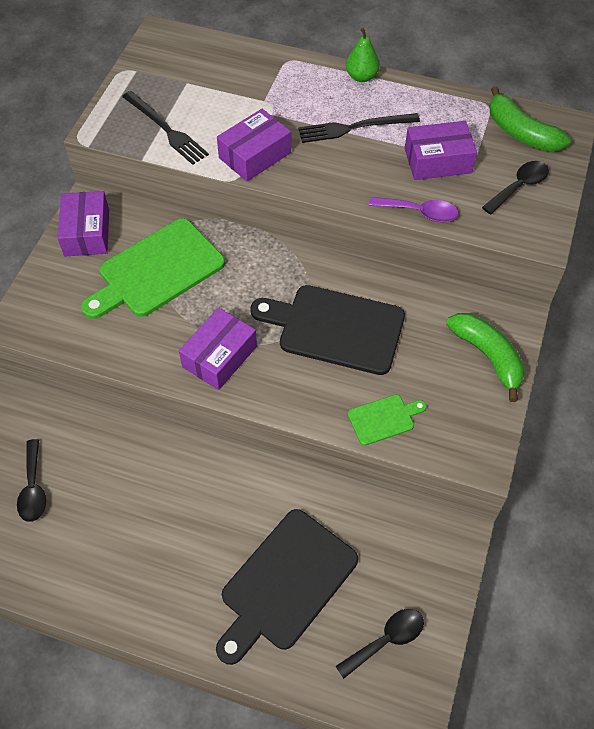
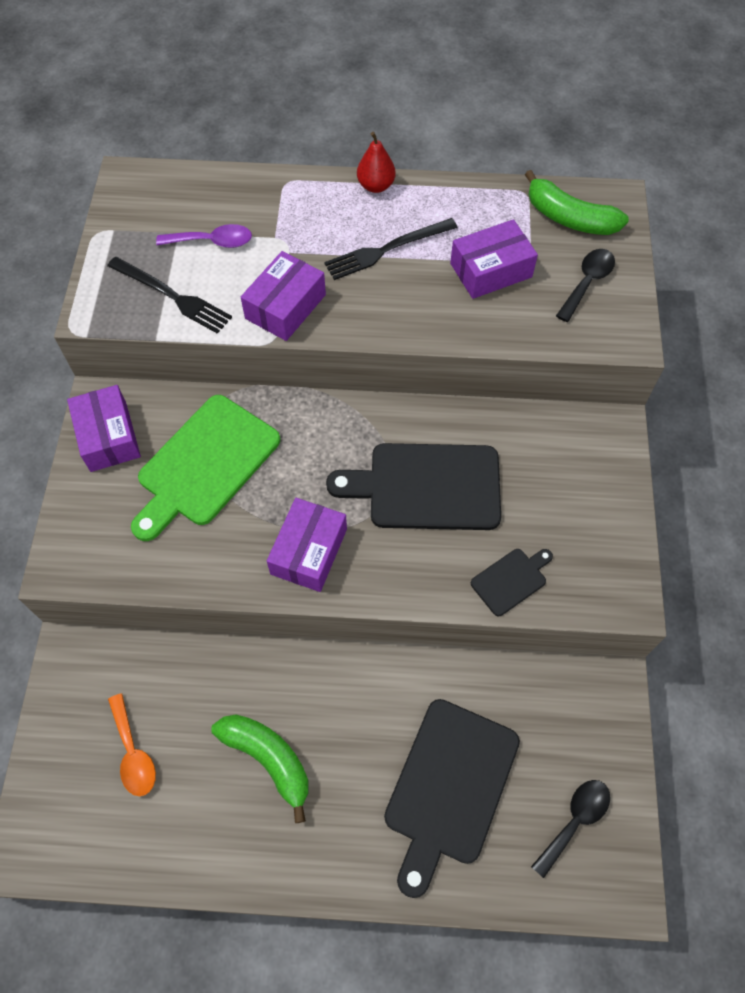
camera: 15 degrees left, 5 degrees up
black spoon [17,439,46,522] -> orange spoon [108,694,156,796]
green pear [346,28,380,82] -> red pear [357,132,396,193]
green cutting board [348,395,427,445] -> black cutting board [471,549,553,616]
purple spoon [369,197,458,222] -> purple spoon moved to [156,224,252,248]
green banana [446,313,525,402] -> green banana moved to [211,714,309,823]

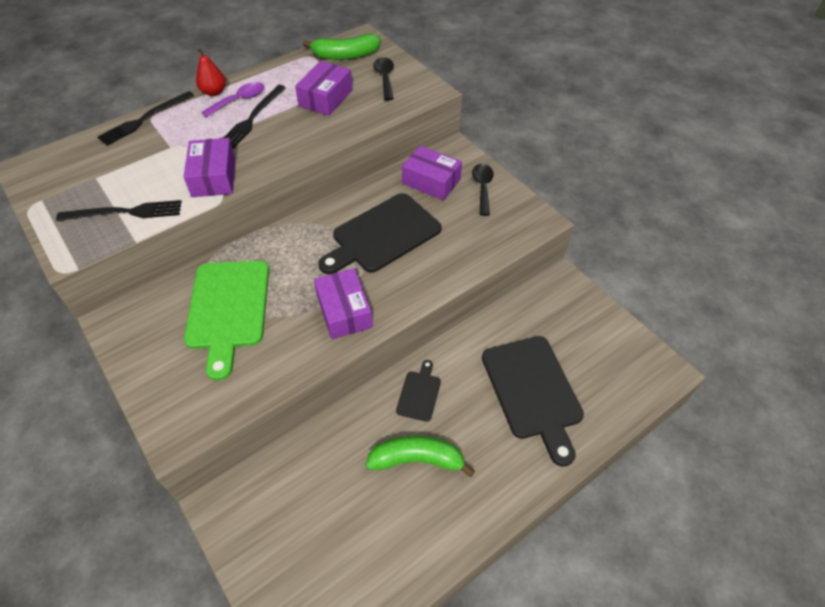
camera: 40 degrees left, 10 degrees down
purple box [67,385,141,472] -> purple box moved to [402,146,462,200]
orange spoon [108,694,156,796] -> none
purple spoon [156,224,252,248] -> purple spoon moved to [202,82,264,117]
black cutting board [471,549,553,616] -> black cutting board moved to [396,360,441,422]
black spoon [531,780,610,878] -> black spoon moved to [472,163,494,216]
none -> black fork [97,91,194,146]

